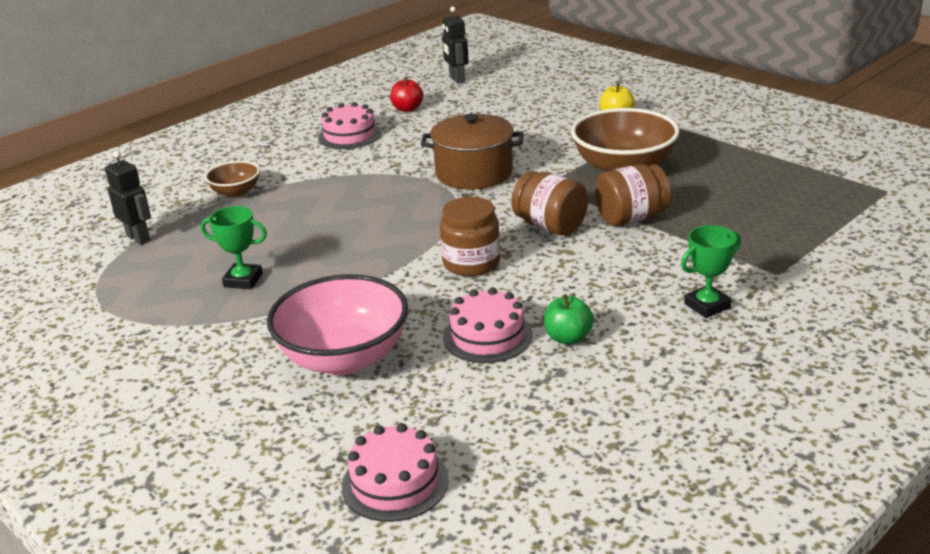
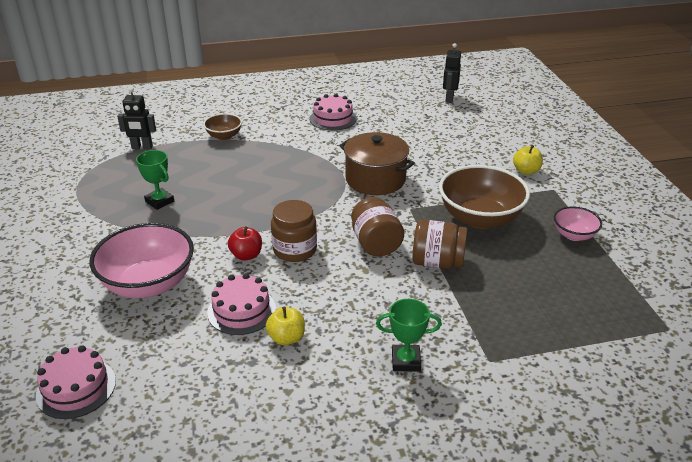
camera: 30 degrees right, 5 degrees up
black robot [105,151,151,245] -> black robot turned 105 degrees clockwise [117,88,156,149]
red apple [390,76,423,112] -> red apple moved to [228,226,262,261]
green apple [544,294,594,345] -> yellow apple [266,307,305,345]
none -> pink bowl [554,207,602,241]

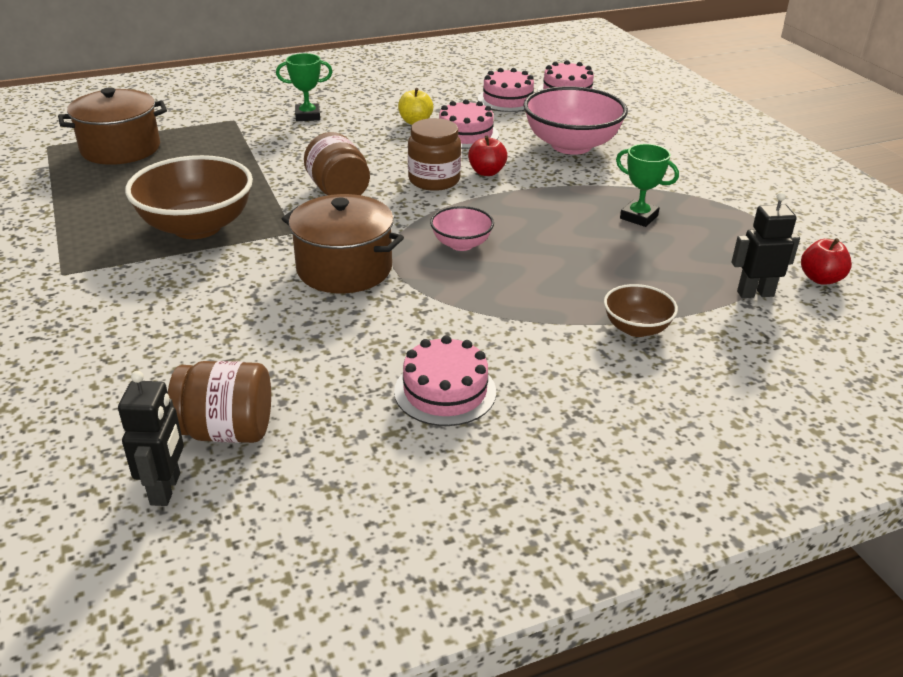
camera: 170 degrees right, 0 degrees up
brown jar [412,219,467,269] -> brown jar moved to [168,361,271,443]
yellow apple [513,145,543,175] -> none
pink bowl [554,207,602,241] -> pink bowl moved to [430,206,494,251]
none -> brown pot [58,88,167,165]
none -> pink cake [478,68,534,112]
none -> red apple [801,238,852,285]

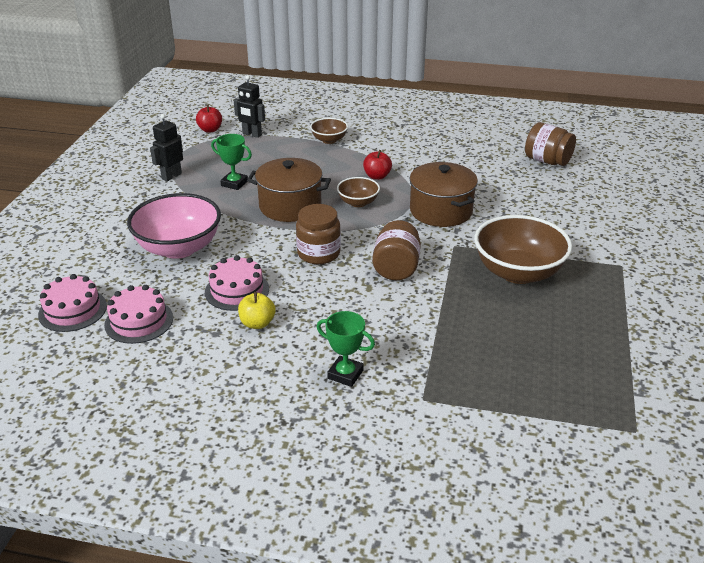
camera: 145 degrees left, 0 degrees up
brown pot [58,88,167,165] -> brown pot moved to [247,158,331,222]
black robot [118,371,184,506] -> black robot moved to [150,114,183,181]
pink cake [394,335,496,426] -> none
pink bowl [430,206,494,251] -> brown bowl [337,177,380,207]
red apple [468,136,508,176] -> red apple moved to [363,150,392,180]
green trophy [616,144,679,227] -> green trophy turned 45 degrees counterclockwise [211,134,252,190]

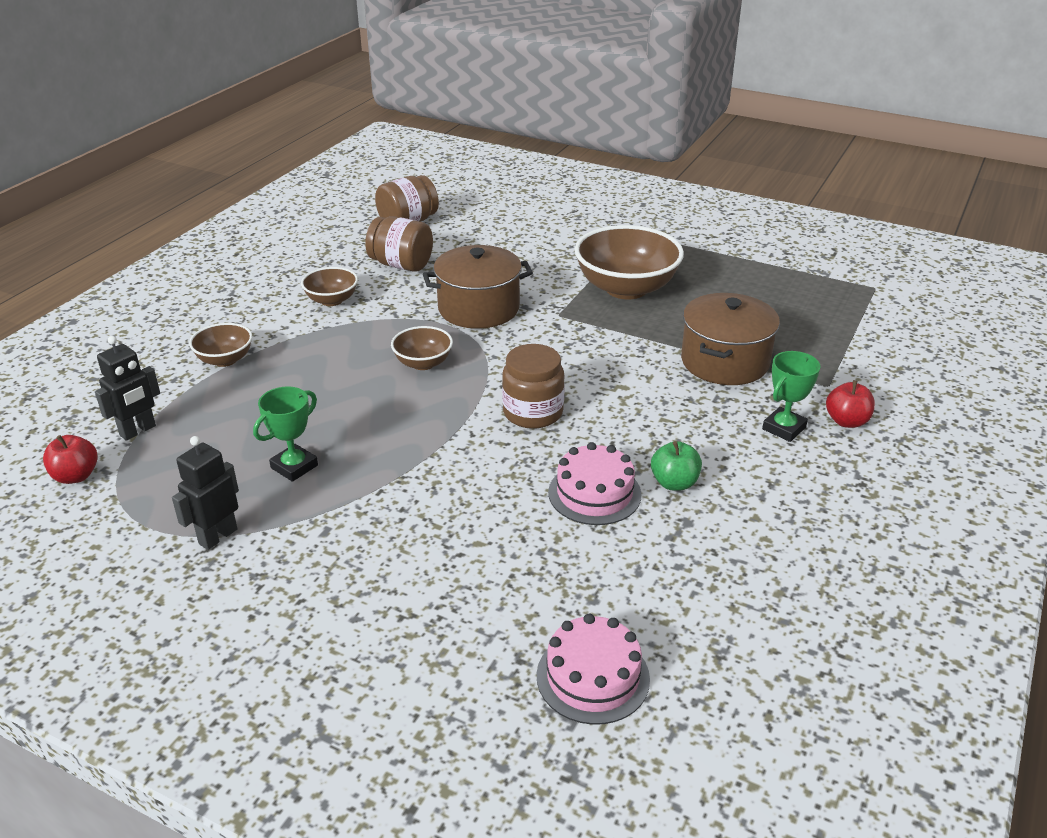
camera: 75 degrees left, 0 degrees up
pink cake [104,285,173,344] -> none
pink bowl [127,193,221,259] -> none
black robot [150,114,183,181] -> black robot turned 75 degrees clockwise [172,436,239,550]
yellow apple [238,292,275,329] -> green apple [651,441,702,491]
brown pot [247,158,331,222] -> brown pot moved to [681,293,780,385]
red apple [363,150,392,180] -> red apple moved to [826,380,875,428]
brown jar [372,220,421,280] -> brown jar moved to [365,216,433,272]
none -> brown bowl [301,267,358,306]

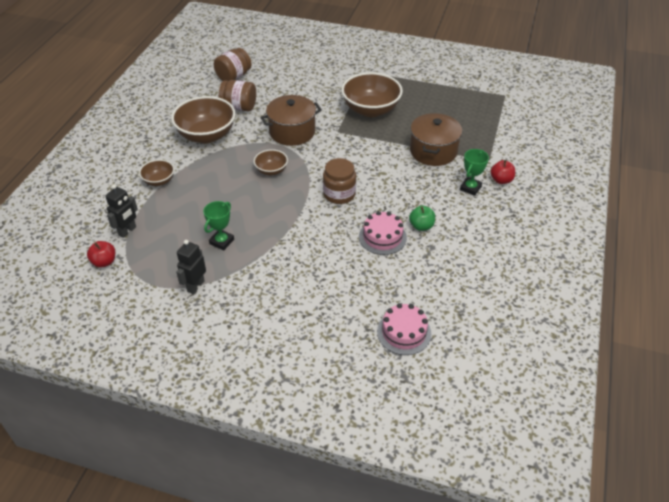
camera: 10 degrees left, 10 degrees up
brown bowl [301,267,358,306] -> brown bowl [171,96,236,143], size x1.94

